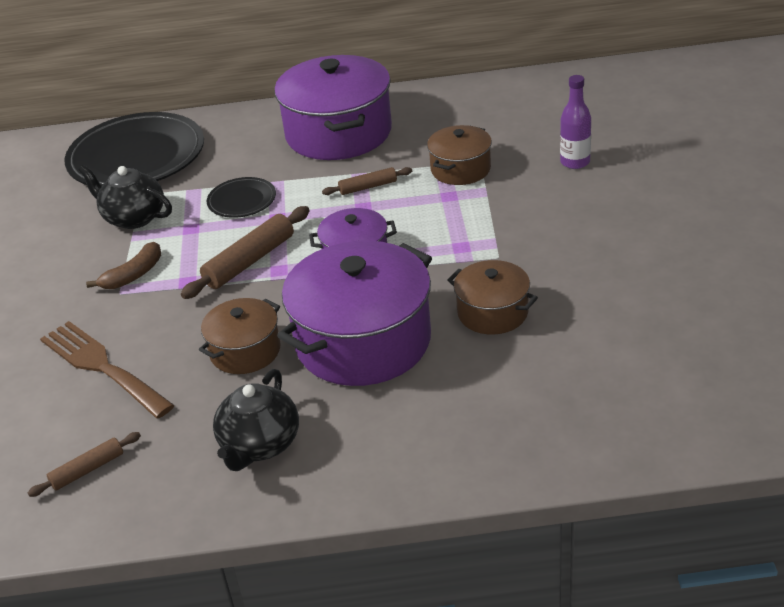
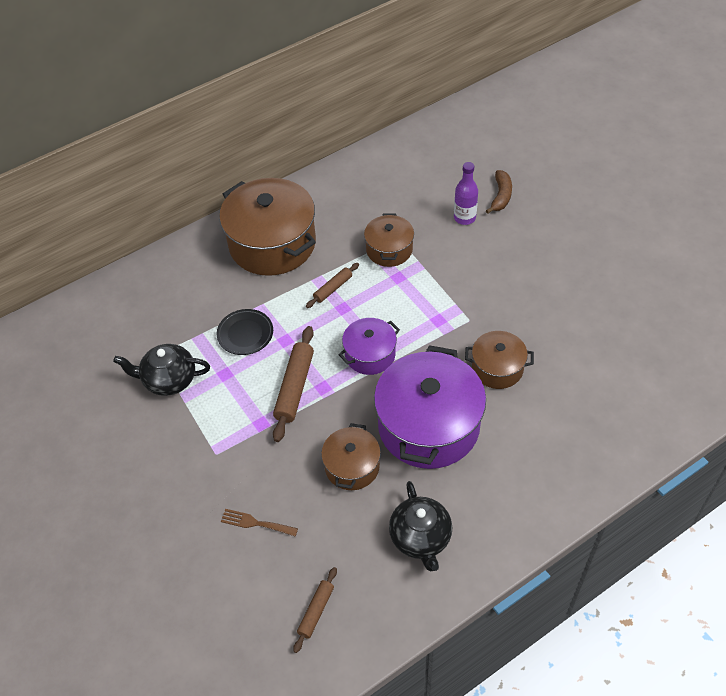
camera: 30 degrees left, 15 degrees up
brown fork [40,321,174,418] -> brown fork [221,509,298,537], size x0.51
black plate [65,112,204,186] -> none
brown banana [86,242,161,289] -> brown banana moved to [486,170,512,214]
purple pot [274,55,392,160] -> brown pot [219,178,316,276]

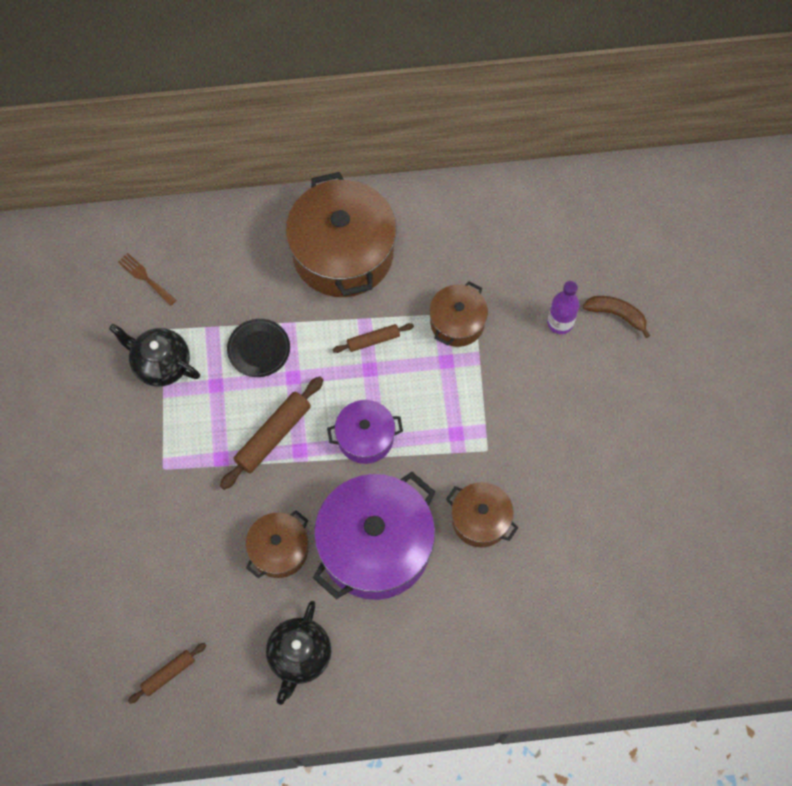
camera: 25 degrees right, 15 degrees up
brown fork [221,509,298,537] -> brown fork moved to [118,253,176,306]
brown banana [486,170,512,214] -> brown banana turned 105 degrees counterclockwise [583,296,650,338]

